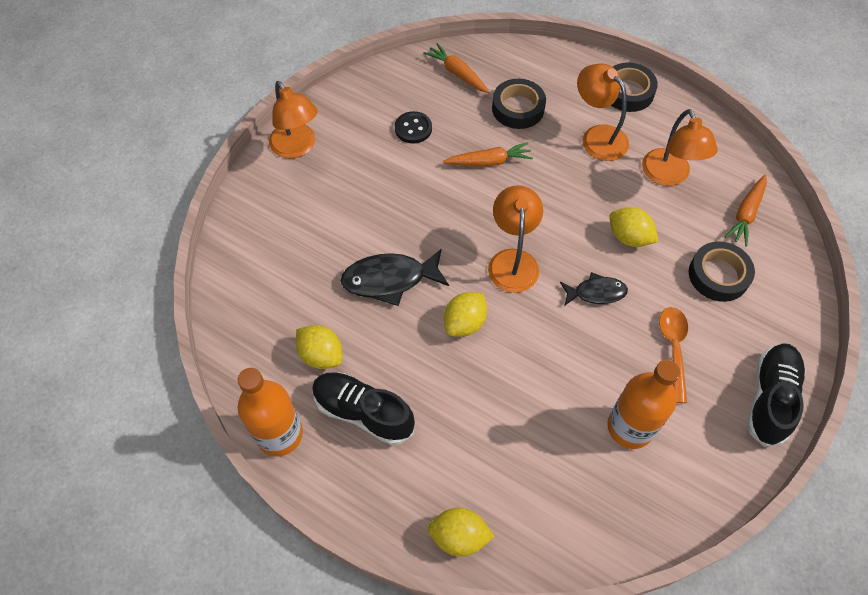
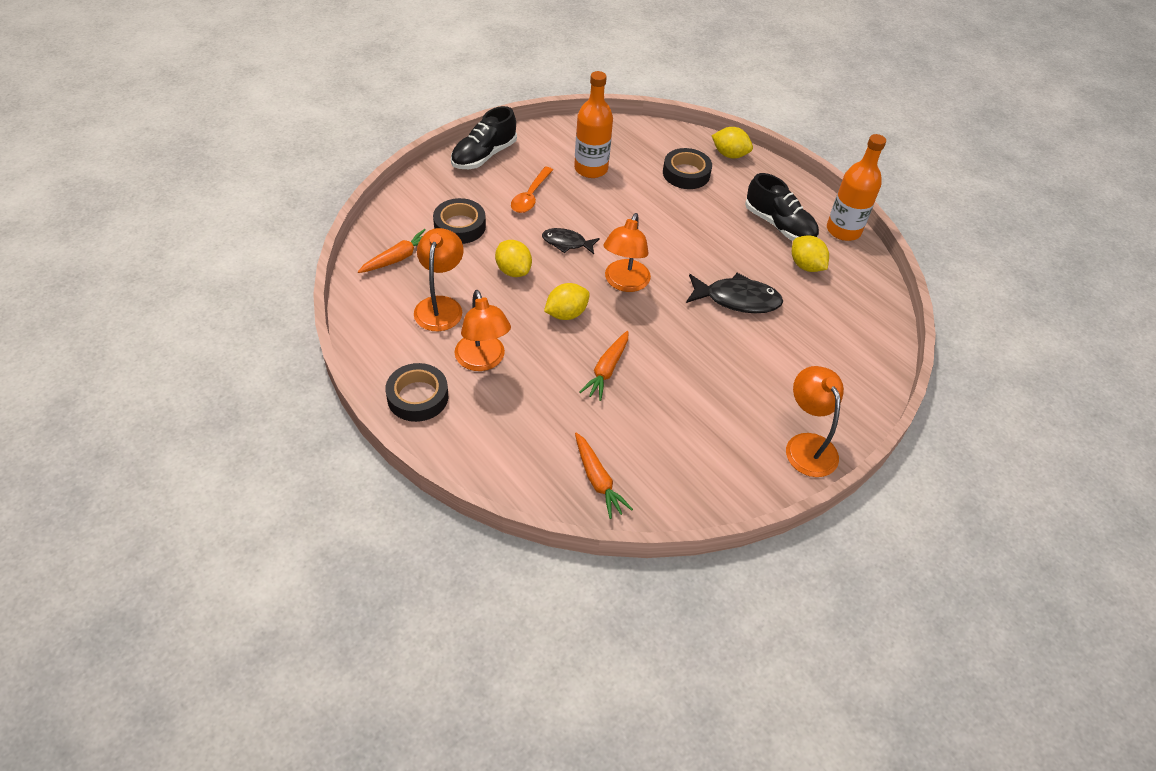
camera: 165 degrees left, 10 degrees down
black button [395,111,432,144] -> none
orange carrot [443,142,533,166] -> orange carrot turned 75 degrees counterclockwise [580,331,628,401]
yellow lemon [444,292,487,337] -> yellow lemon moved to [544,283,590,320]
black tape [492,79,546,129] -> black tape moved to [663,148,712,189]

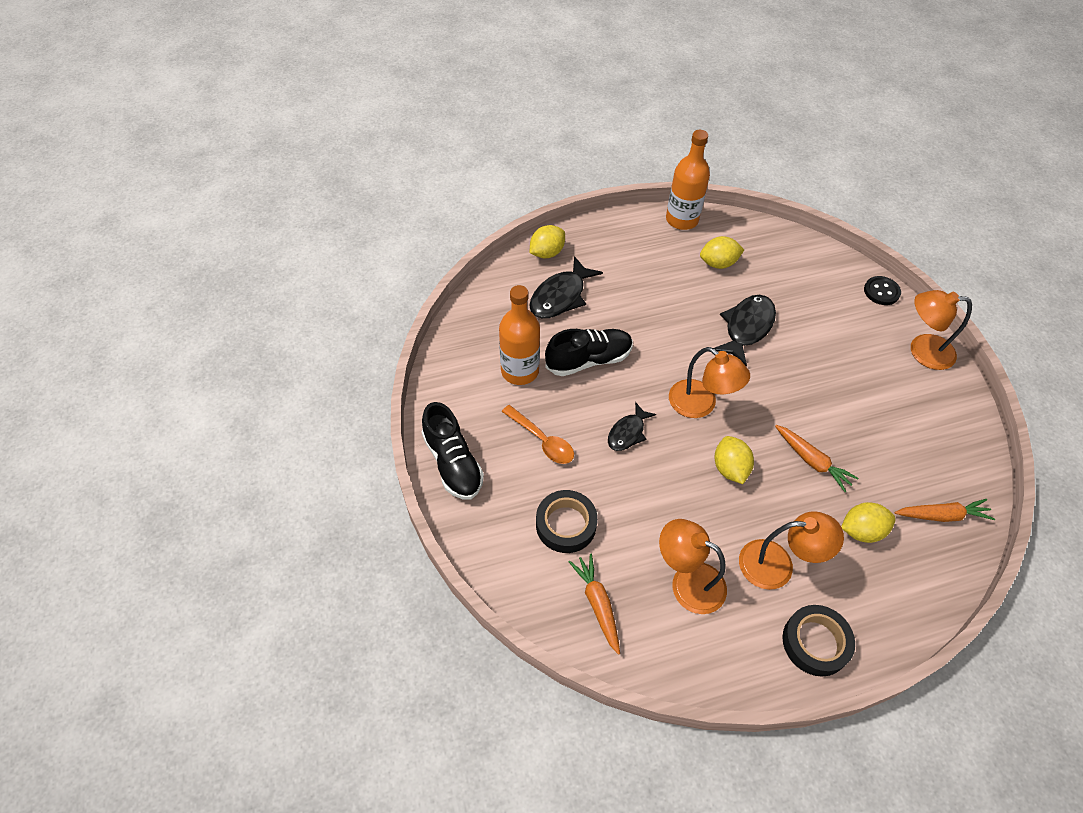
camera: 65 degrees left, 5 degrees up
yellow lemon [495,240,532,277] -> yellow lemon moved to [841,502,896,543]
black tape [663,148,712,189] -> black fish [529,256,603,318]
black shoe [745,173,819,241] -> black shoe moved to [545,329,633,376]
none -> black button [864,276,901,305]

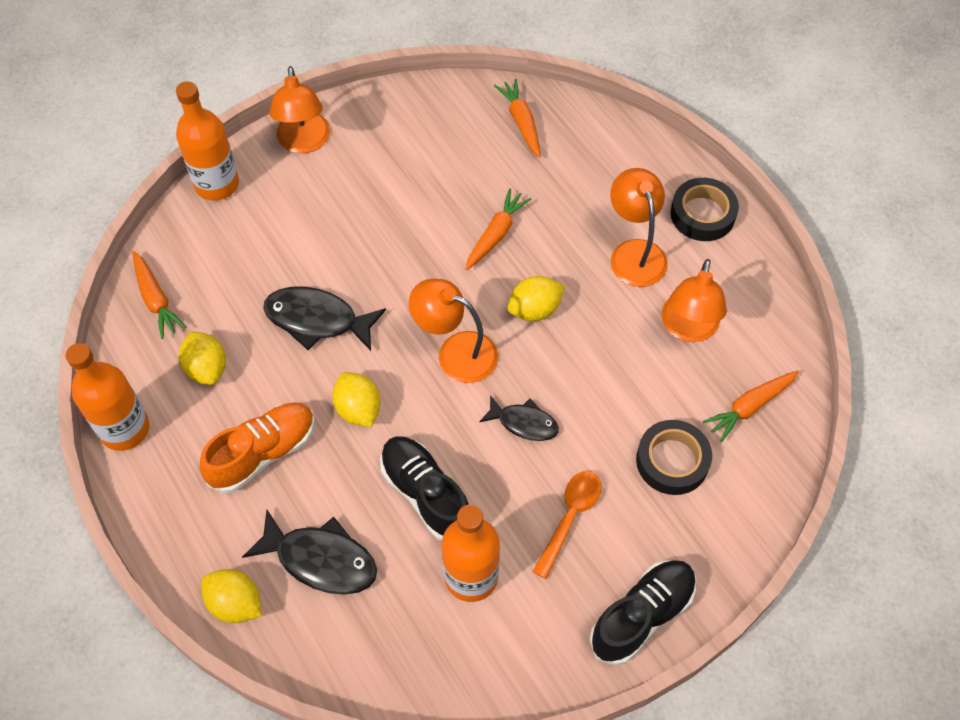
camera: 105 degrees left, 5 degrees up
orange lamp [669,347,750,418] -> orange lamp turned 90 degrees counterclockwise [409,279,498,383]
yellow lemon [841,502,896,543] -> yellow lemon moved to [332,372,380,427]
black button [864,276,901,305] -> orange bottle [176,81,239,201]
none -> orange carrot [132,251,187,339]
none -> orange shoe [200,403,315,493]

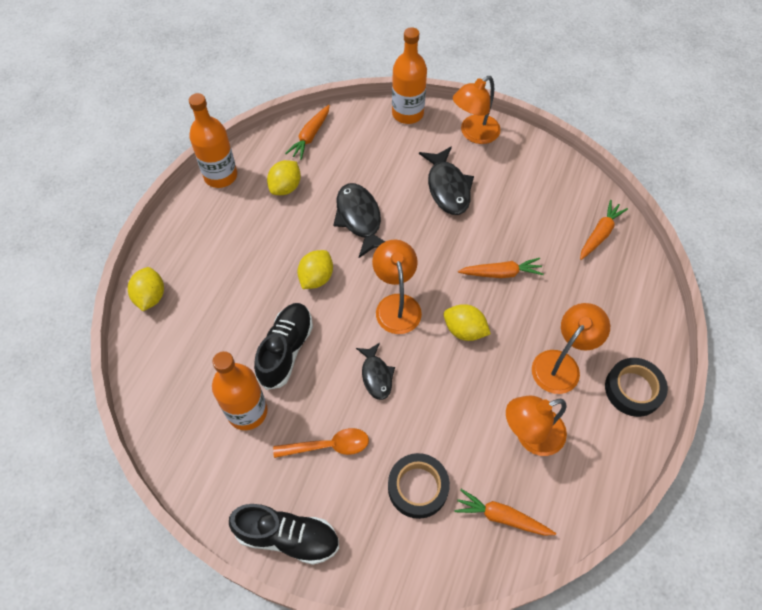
camera: 55 degrees right, 0 degrees up
orange shoe [200,403,315,493] -> none
black fish [242,510,377,595] -> black fish moved to [419,146,474,215]

